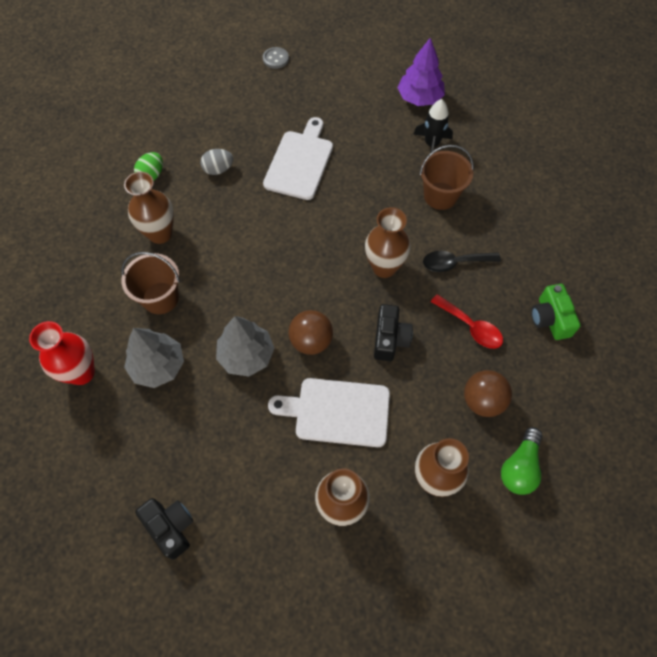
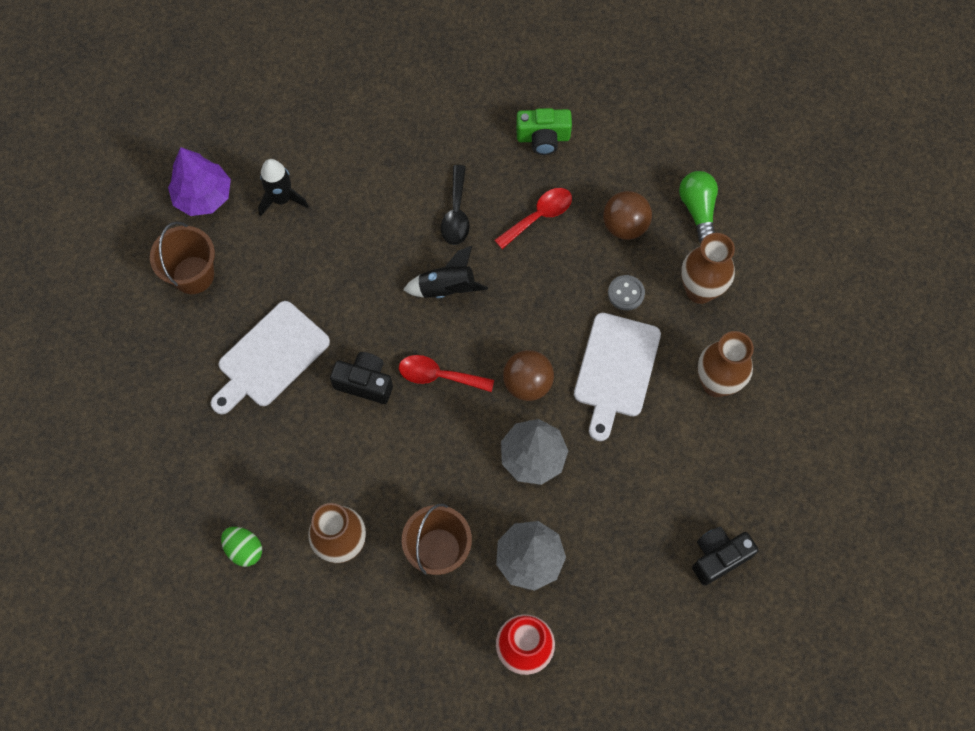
camera: 80 degrees left, 5 degrees up
grey egg [200,149,233,175] -> none
grey button [263,47,289,69] -> grey button moved to [608,275,645,311]
white cutting board [263,117,333,200] -> white cutting board turned 75 degrees counterclockwise [211,301,330,414]
brown vase [365,207,411,278] -> black rocket [403,246,488,298]
black camera [374,304,413,361] -> black camera moved to [330,352,393,404]
brown bucket [420,145,474,210] -> brown bucket moved to [150,222,215,294]
green light bulb [501,427,543,495] -> green light bulb turned 135 degrees counterclockwise [679,171,718,243]
none -> red spoon [399,355,494,392]

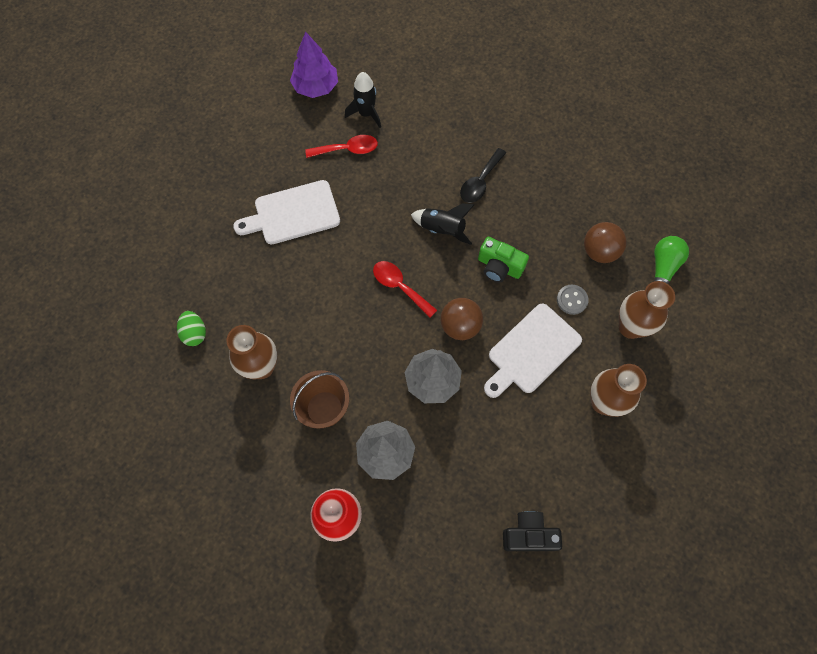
camera: 30 degrees right, 0 degrees up
brown bucket [150,222,215,294] -> none
black camera [330,352,393,404] -> none
red spoon [495,188,572,249] -> red spoon moved to [305,135,378,158]
green camera [516,108,572,155] -> green camera moved to [478,237,529,282]

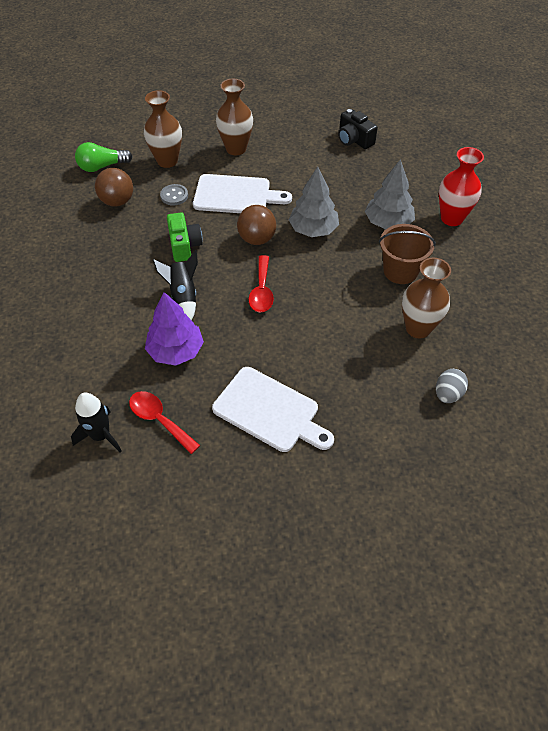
camera: 130 degrees left, 15 degrees down
green egg [177,311,206,346] -> grey egg [436,369,468,403]
purple tree [290,32,338,98] -> purple tree moved to [145,292,204,366]
black spoon [460,148,506,203] -> none

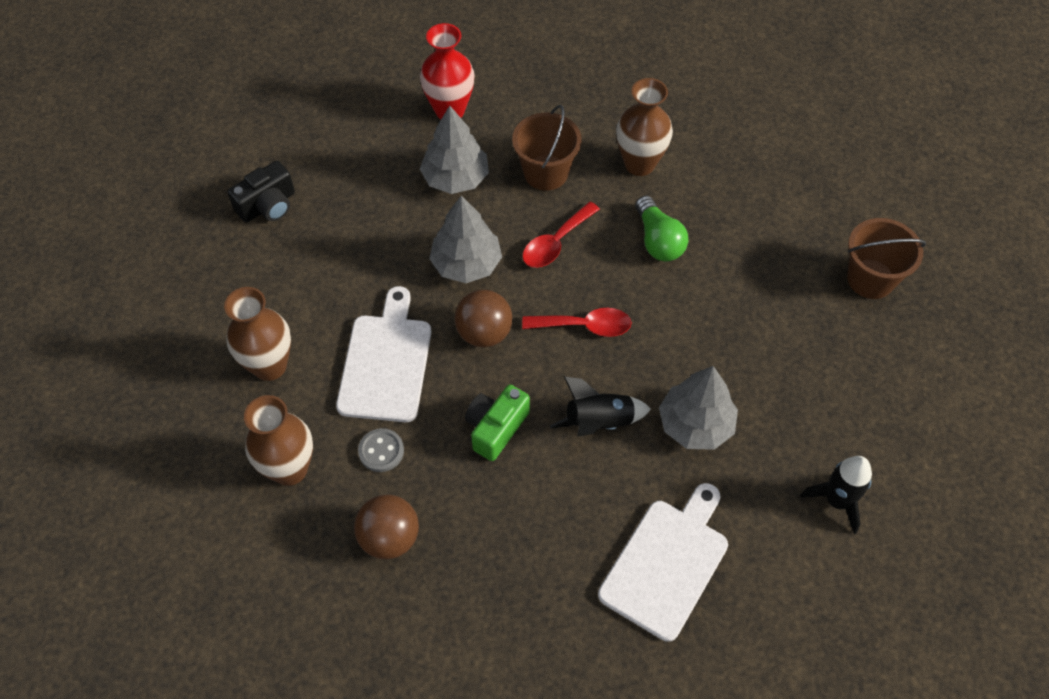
camera: 90 degrees left, 5 degrees up
green light bulb [75,142,133,172] -> green light bulb moved to [635,196,689,261]
red spoon [129,391,200,454] -> red spoon moved to [522,202,600,268]
purple tree [145,292,204,366] -> grey tree [659,366,738,450]
green camera [167,212,203,262] -> green camera turned 45 degrees counterclockwise [465,384,530,461]
white cutting board [212,367,334,452] -> white cutting board moved to [598,483,728,642]
grey egg [436,369,468,403] -> none
none -> brown bucket [847,218,926,299]

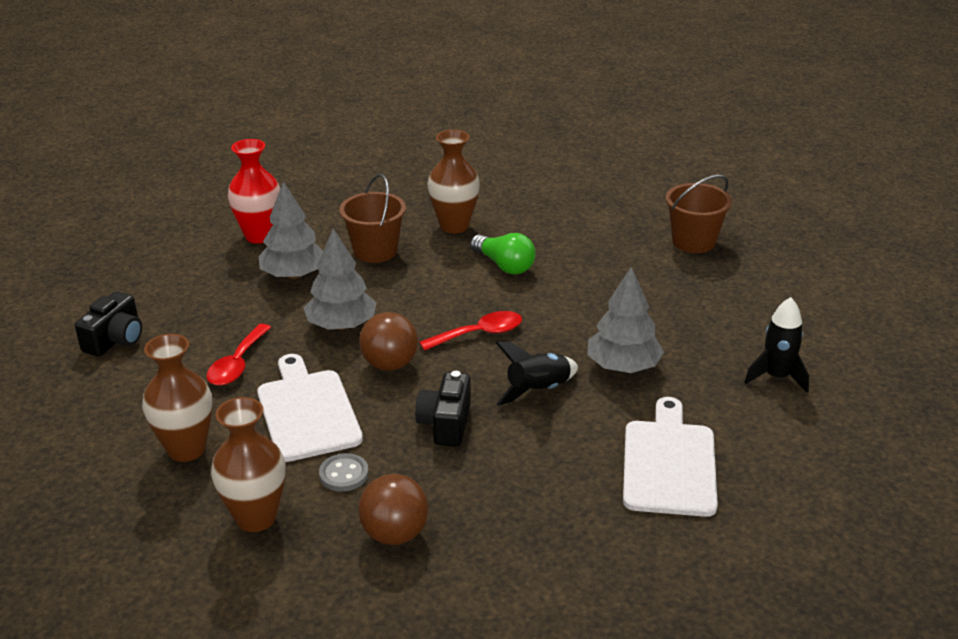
camera: 25 degrees left, 25 degrees down
green camera [465,384,530,461] -> black camera [415,371,471,446]
red spoon [522,202,600,268] -> red spoon moved to [206,324,271,386]

